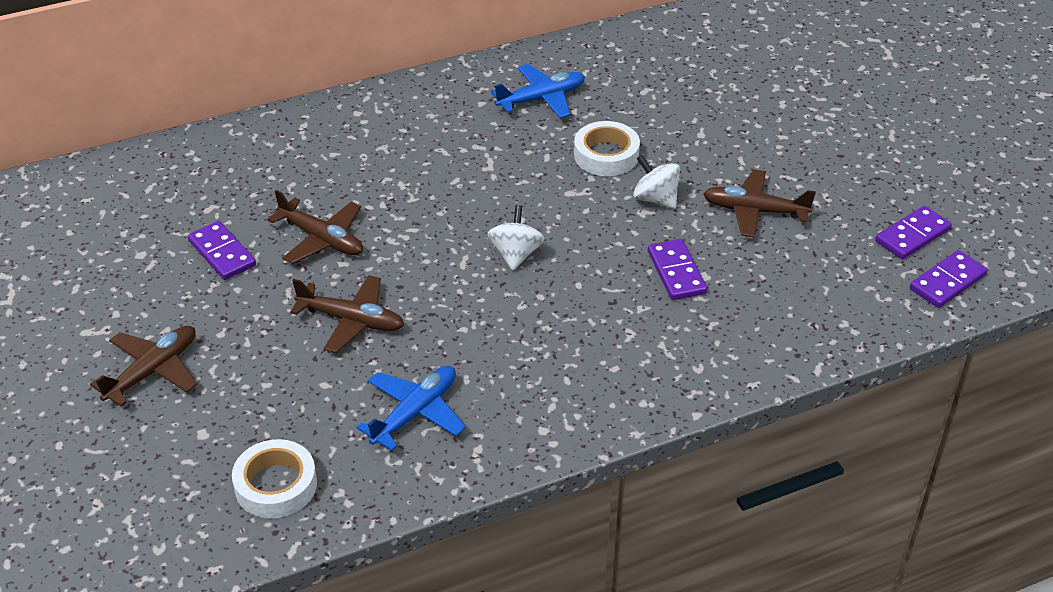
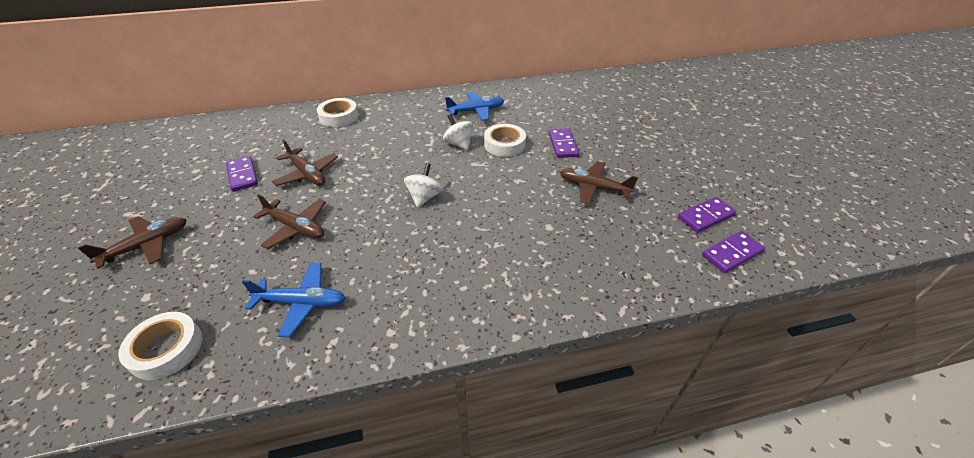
camera: 10 degrees right, 0 degrees up
blue plane [356,366,466,451] -> blue plane turned 45 degrees clockwise [242,263,346,337]
white spinning top [633,155,680,209] -> white spinning top moved to [443,114,473,150]
purple domino [648,239,707,300] -> purple domino moved to [549,128,579,158]
none -> white tape [317,98,358,127]

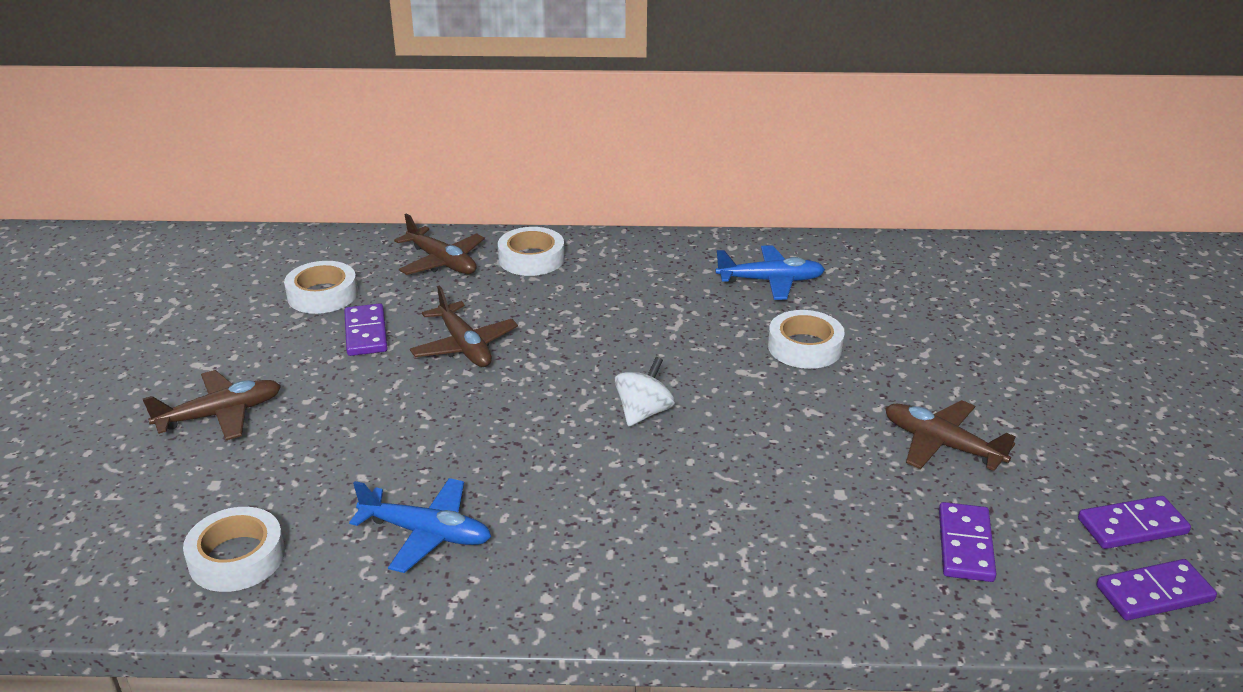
camera: 15 degrees right, 10 degrees down
brown plane [253,194,326,249] -> brown plane moved to [394,213,485,275]
white spinning top [443,114,473,150] -> none
purple domino [549,128,579,158] -> purple domino moved to [939,502,996,582]
none -> white tape [284,261,358,314]

